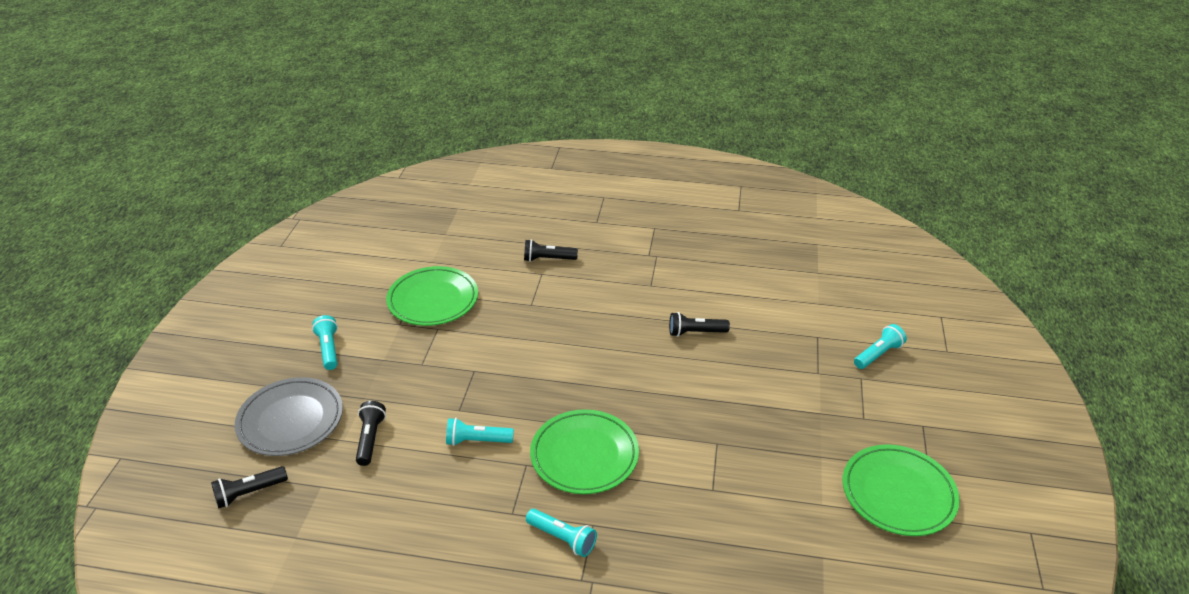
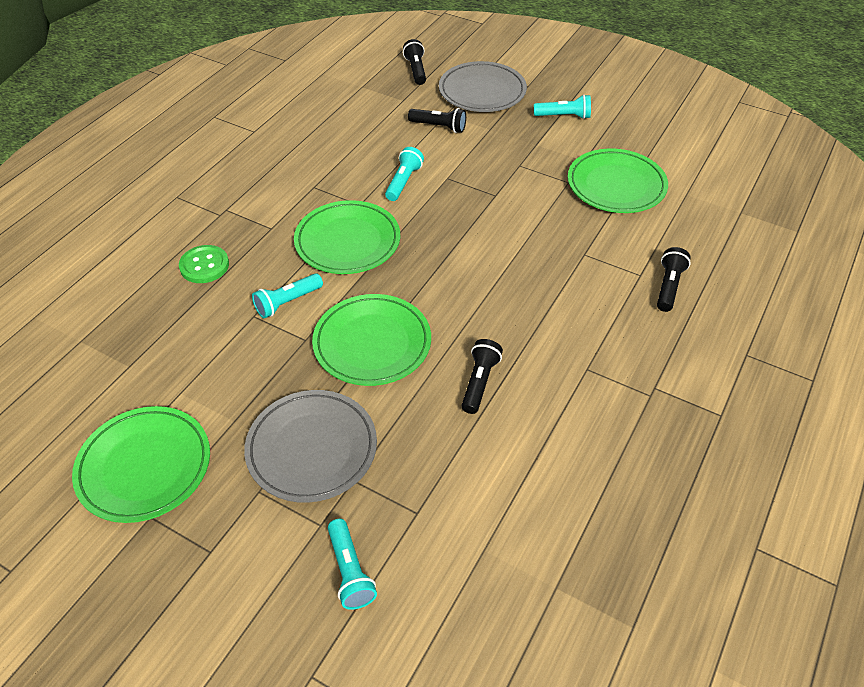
camera: 110 degrees right, 10 degrees up
turquoise flashlight [526,509,597,557] -> turquoise flashlight moved to [252,273,323,318]
none -> green button [179,245,229,283]
none -> grey plate [244,390,377,503]
none -> green plate [312,294,431,386]

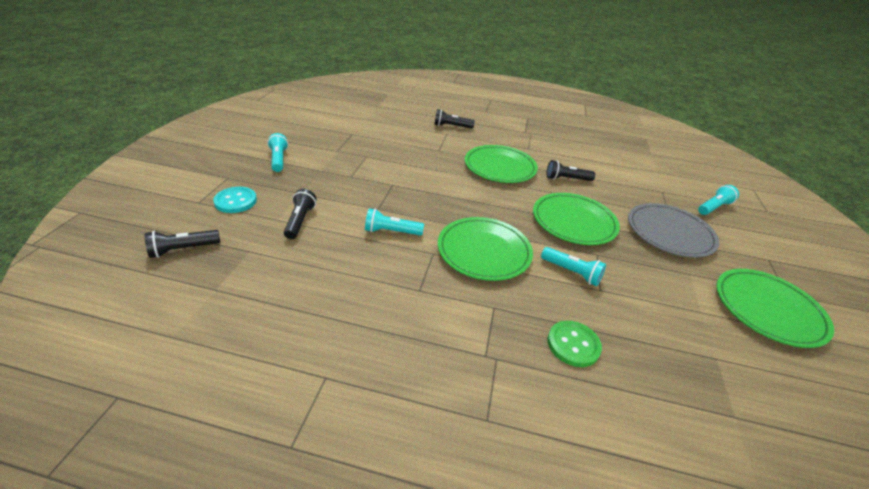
camera: 110 degrees left, 10 degrees down
grey plate [439,61,527,112] -> turquoise button [213,187,257,213]
green plate [568,149,668,213] -> green plate moved to [465,145,538,183]

